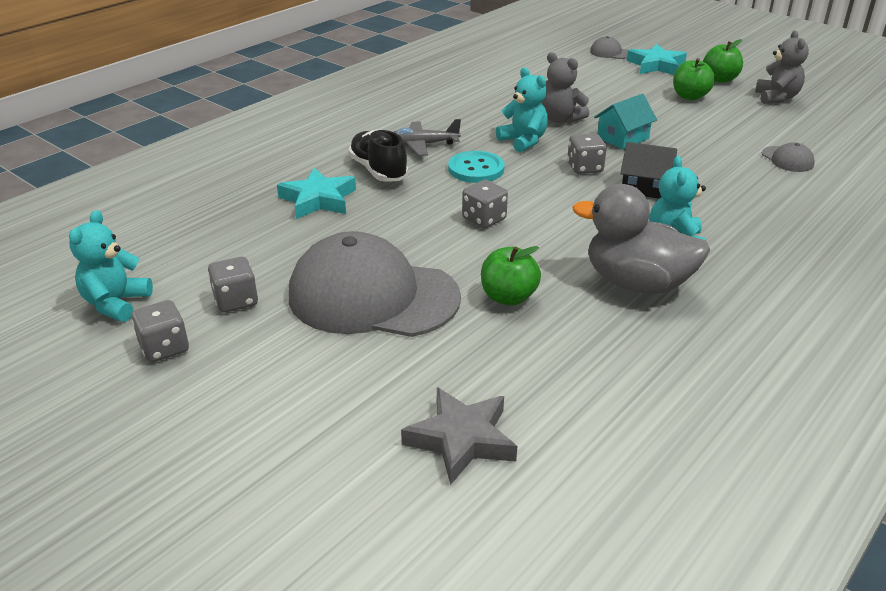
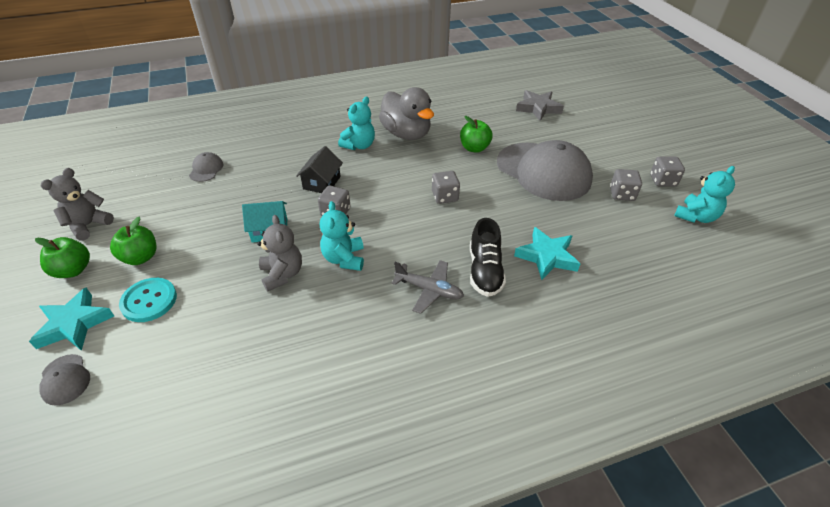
camera: 150 degrees left, 10 degrees up
turquoise button [448,151,505,183] -> turquoise button moved to [119,278,177,322]
black house [620,142,677,199] -> black house turned 60 degrees clockwise [296,146,343,193]

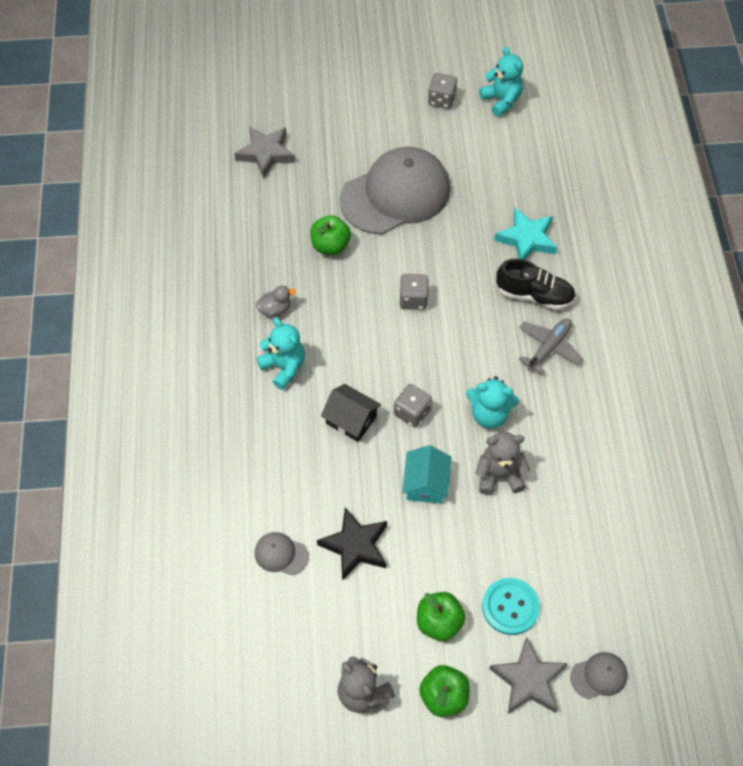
camera: 75 degrees left, 15 degrees up
turquoise star [29,287,114,351] -> grey star [489,637,568,714]
grey duck [379,87,434,140] -> grey duck [256,286,296,318], size x0.43
grey dice [610,169,642,201] -> none
none -> black star [317,507,387,581]

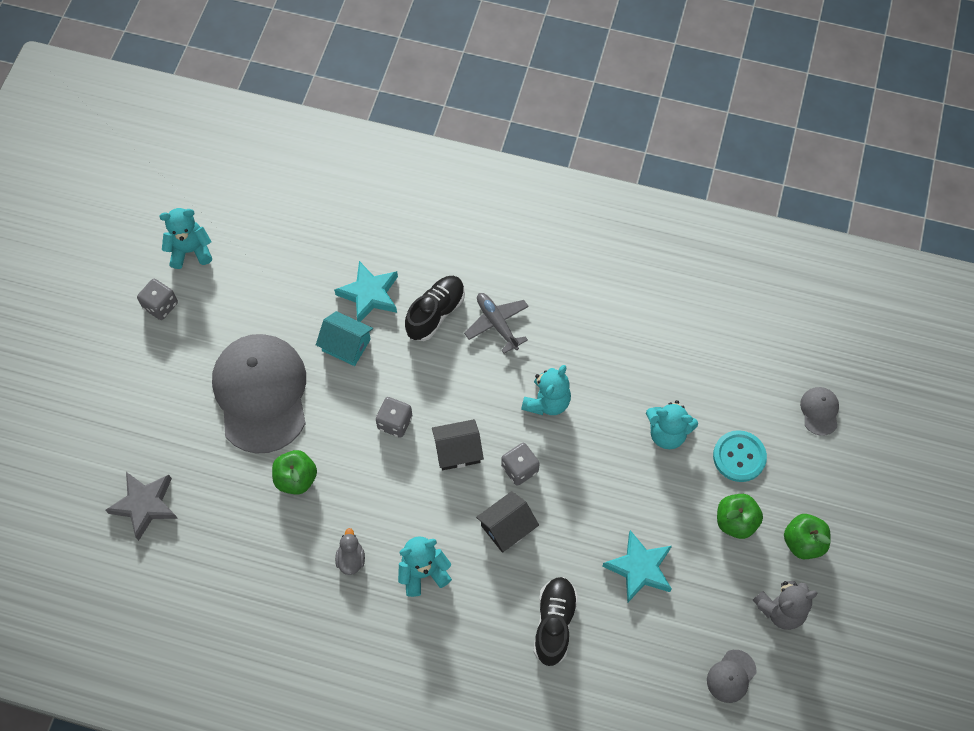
camera: 70 degrees left, 5 degrees up
grey cap [255,532,309,576] -> grey cap moved to [707,650,756,703]
black star [317,507,387,581] -> turquoise star [602,530,672,602]
turquoise house [402,445,451,504] -> turquoise house moved to [316,311,373,366]
grey teddy bear [475,432,530,495] -> none
grey star [489,637,568,714] -> none
none -> black house [432,419,484,470]
none -> black shoe [534,577,578,666]
none -> turquoise teddy bear [646,400,698,449]

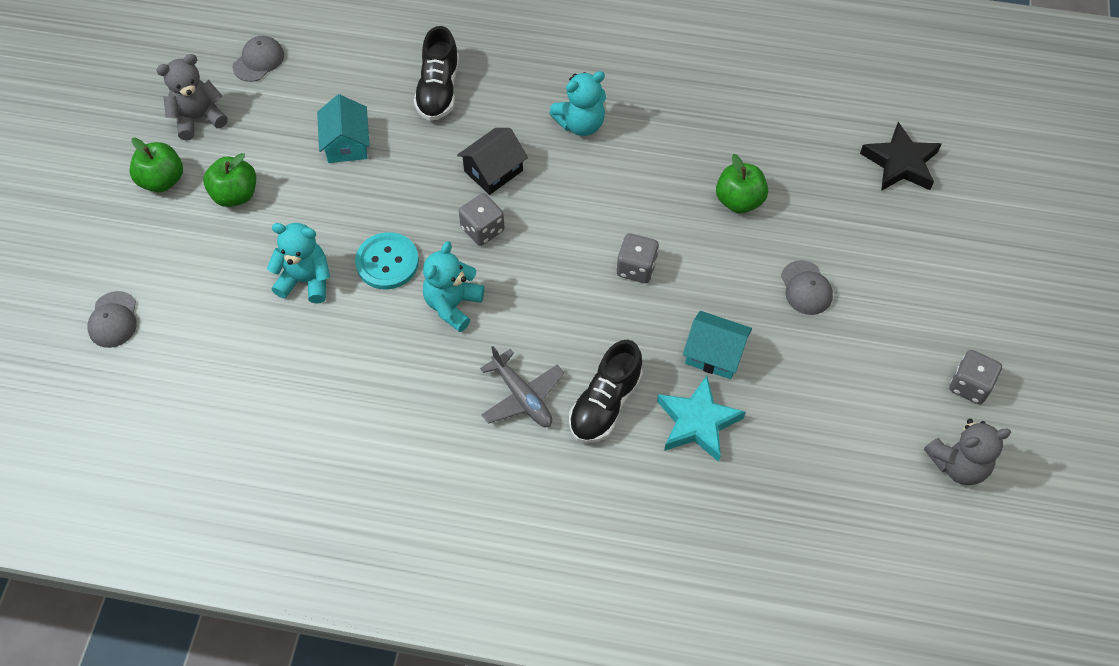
camera: 175 degrees right, 5 degrees down
grey star [105,472,178,541] -> black star [860,122,941,191]
turquoise teddy bear [159,208,212,269] -> grey teddy bear [924,419,1011,485]
grey cap [212,334,306,454] -> grey cap [781,260,833,315], size x0.40
grey duck [335,528,365,575] -> none
black house [432,419,484,470] -> none
turquoise star [602,530,672,602] -> turquoise house [317,94,370,163]
turquoise button [713,430,767,482] -> turquoise button moved to [355,232,419,289]

